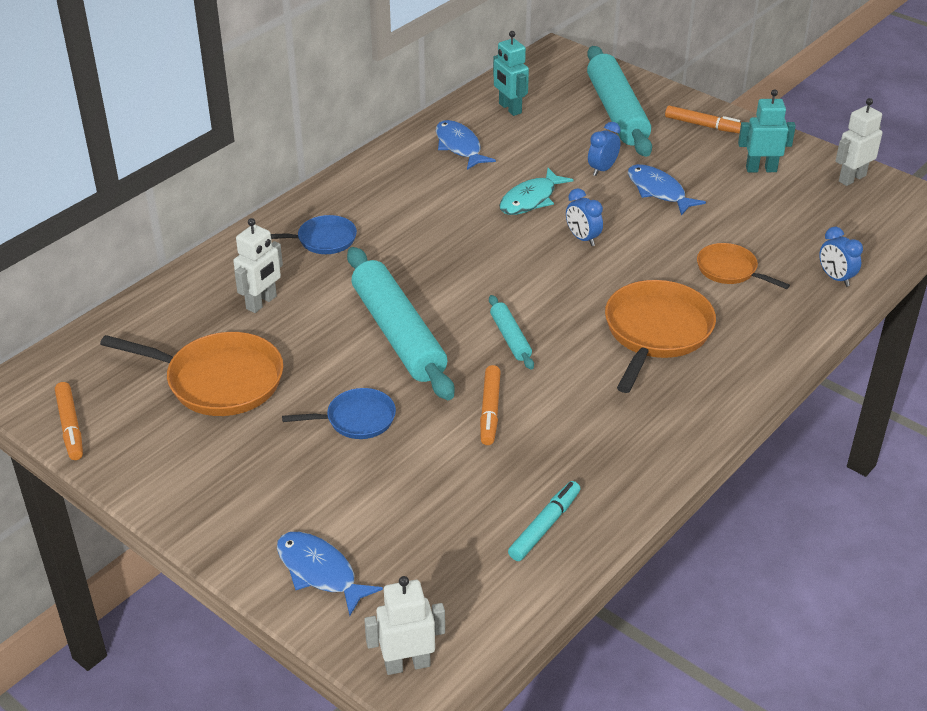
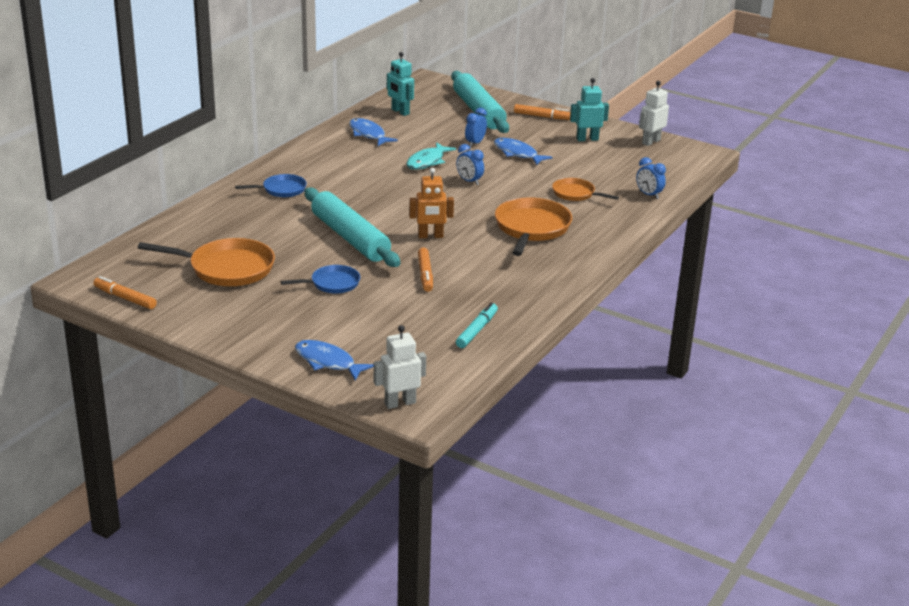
camera: 10 degrees left, 10 degrees down
orange marker [55,382,83,460] -> orange marker turned 150 degrees clockwise [93,276,157,309]
white robot [233,218,283,313] -> none
turquoise rolling pin [489,295,534,370] -> orange robot [409,168,454,238]

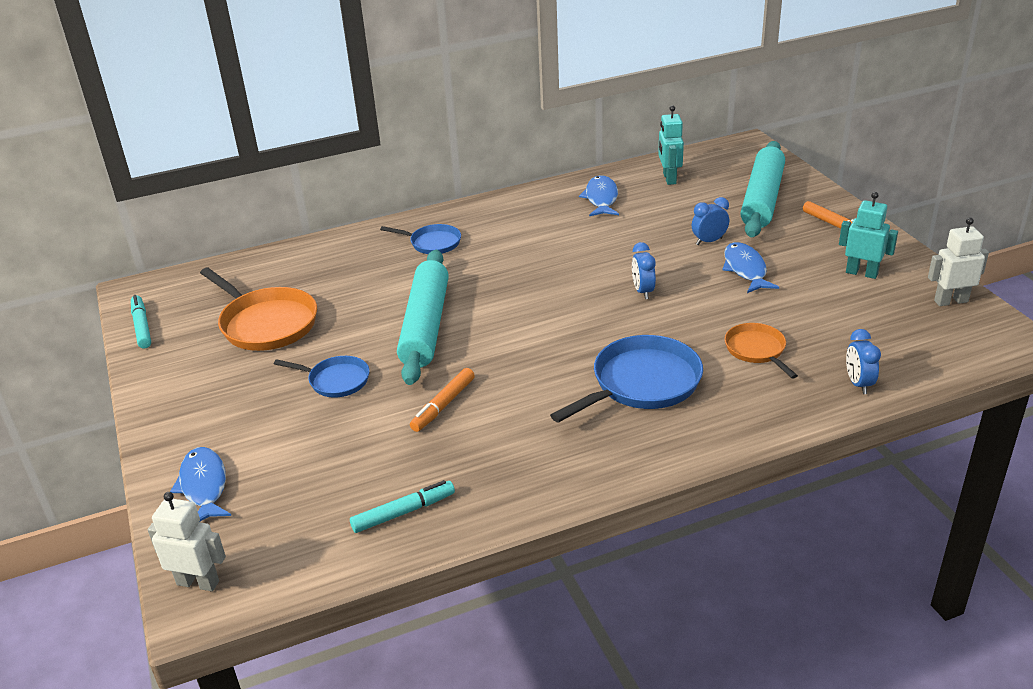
camera: 40 degrees right, 5 degrees up
orange marker [93,276,157,309] -> turquoise marker [131,295,151,349]
turquoise fish [406,142,456,170] -> none
orange robot [409,168,454,238] -> none
orange pan [495,198,572,256] -> blue pan [550,335,703,423]

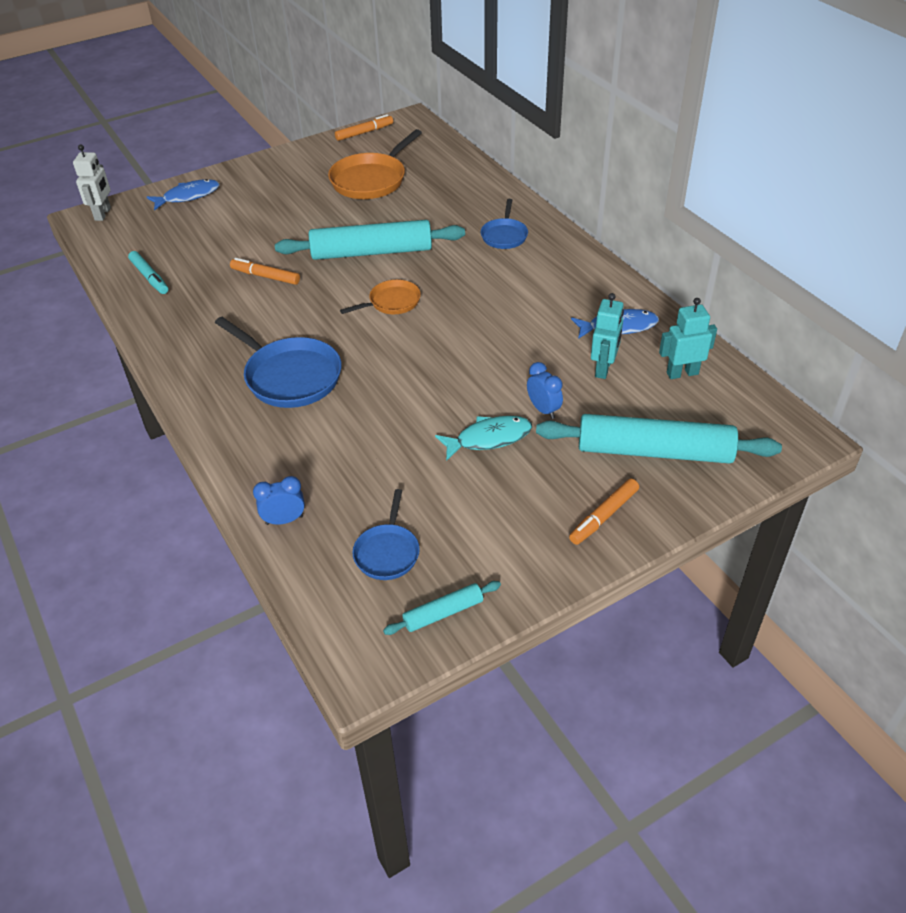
camera: 80 degrees right, 10 degrees up
turquoise marker [131,295,151,349] -> orange marker [335,114,393,141]
blue pan [274,356,370,398] -> blue pan moved to [353,489,420,580]
blue clock [632,242,656,299] -> none
blue fish [722,242,779,293] -> turquoise fish [435,416,532,461]
orange pan [725,323,798,379] -> orange pan moved to [340,280,421,314]
turquoise robot [839,192,898,279] -> turquoise robot moved to [591,293,624,379]
white robot [928,217,989,306] -> turquoise rolling pin [383,581,501,635]

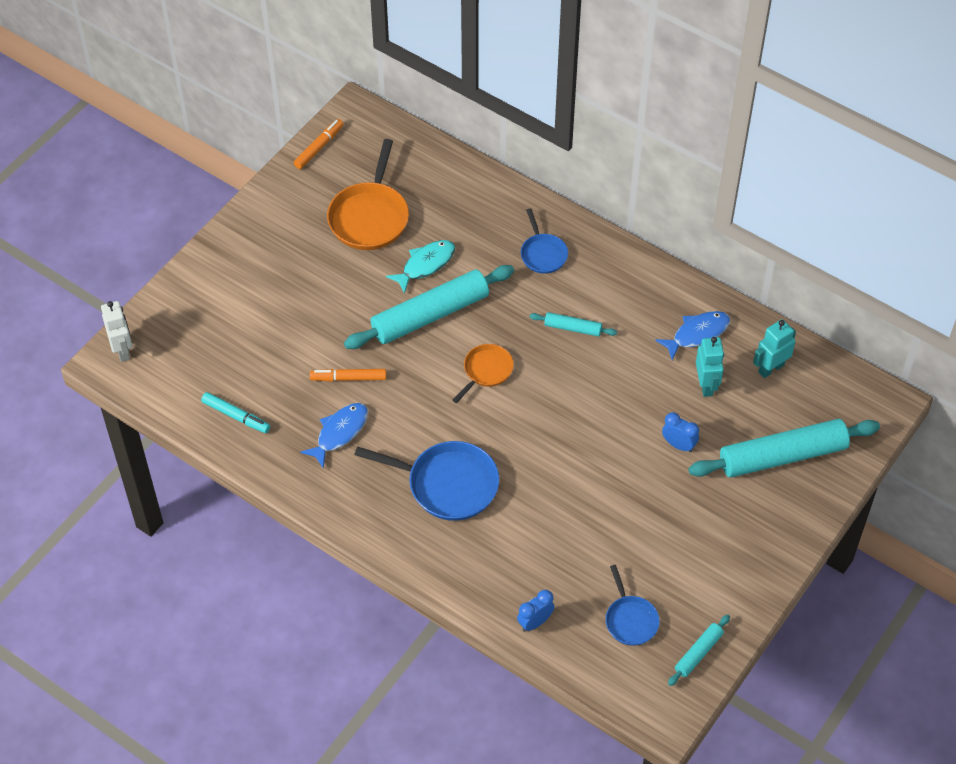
camera: 25 degrees left, 10 degrees up
blue fish [147,179,219,211] -> blue fish moved to [300,403,368,468]
turquoise fish [435,416,532,461] -> turquoise fish moved to [386,240,455,294]
orange marker [569,479,639,545] -> none
none -> turquoise rolling pin [530,312,617,337]

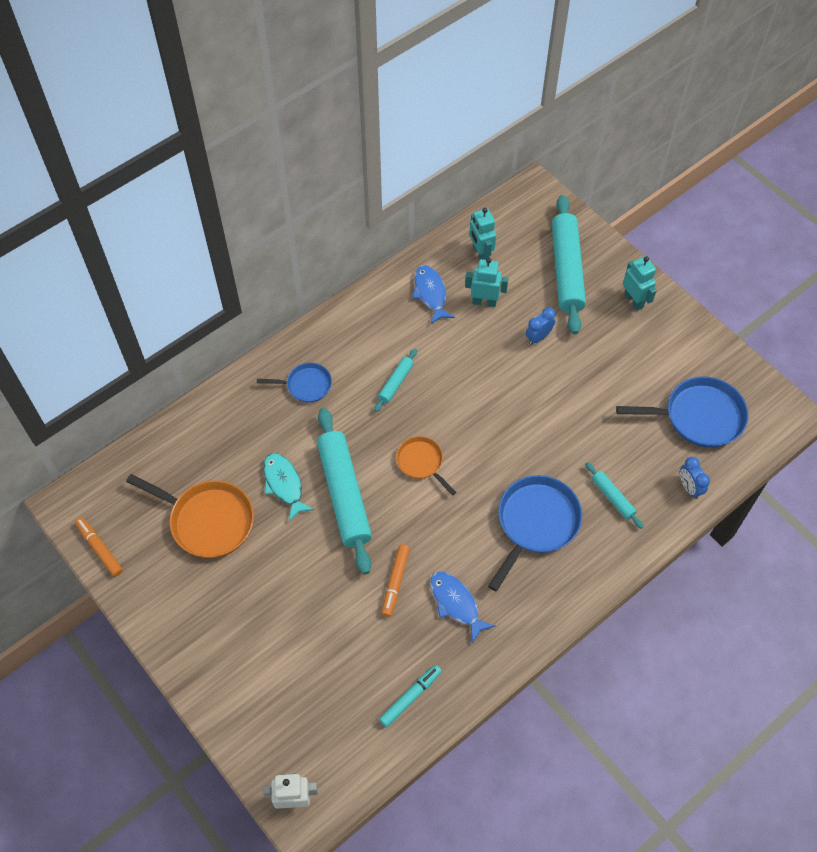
camera: 75 degrees left, 5 degrees up
blue pan [605,565,660,646] -> blue pan [616,376,748,448], size x1.73
turquoise rolling pin [668,615,730,686] -> turquoise rolling pin moved to [585,462,643,529]
none -> turquoise robot [623,256,657,311]

